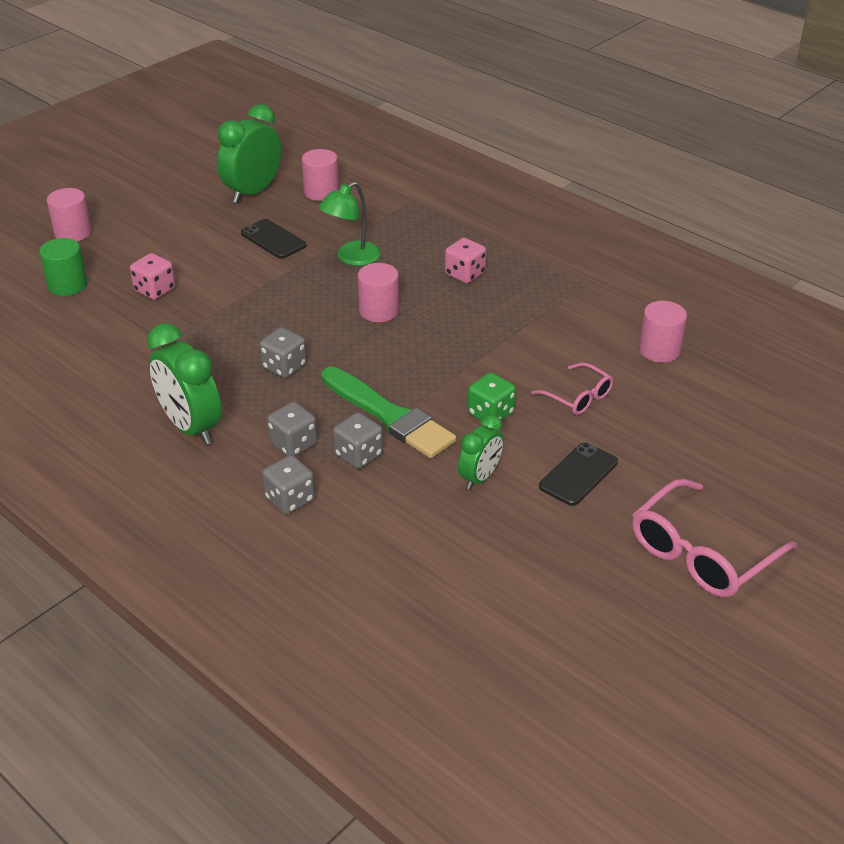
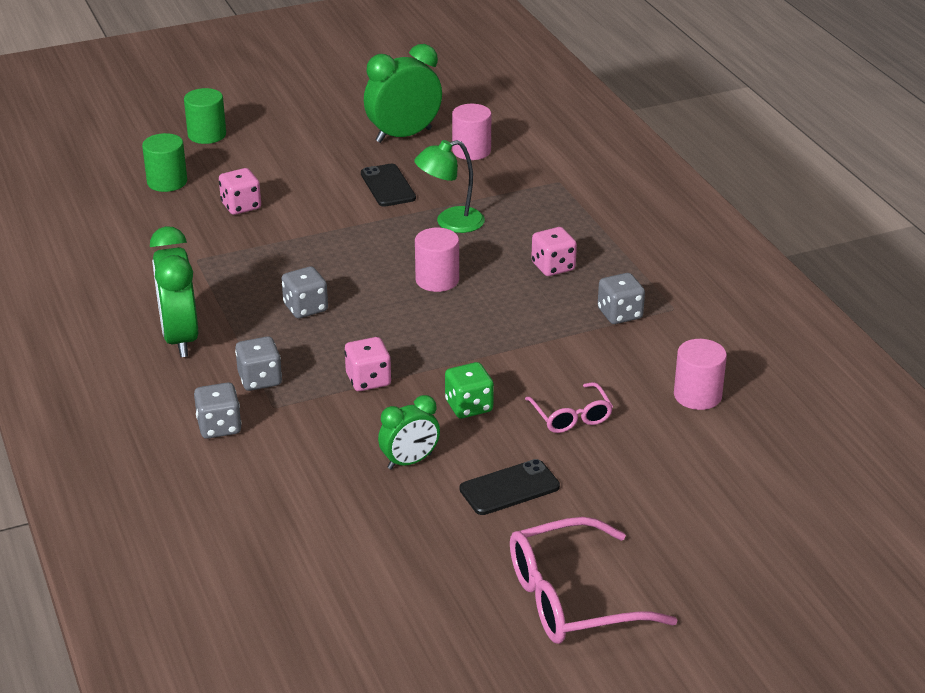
camera: 25 degrees right, 5 degrees down
pink cylinder [47,188,92,241] -> green cylinder [184,88,226,144]
green brush [321,367,456,458] -> pink dice [344,337,391,391]
grey dice [333,412,383,469] -> grey dice moved to [598,273,645,324]

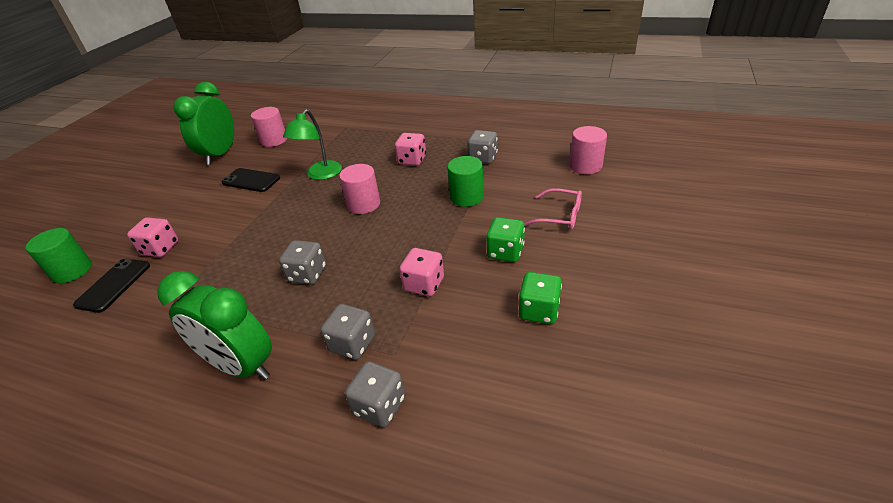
camera: 45 degrees left, 5 degrees up
green cylinder [184,88,226,144] -> green cylinder moved to [447,156,484,207]
green clock [378,395,440,469] -> green dice [518,272,562,324]
black phone [459,459,560,515] -> black phone moved to [73,259,150,313]
pink glasses [510,517,678,644] -> none

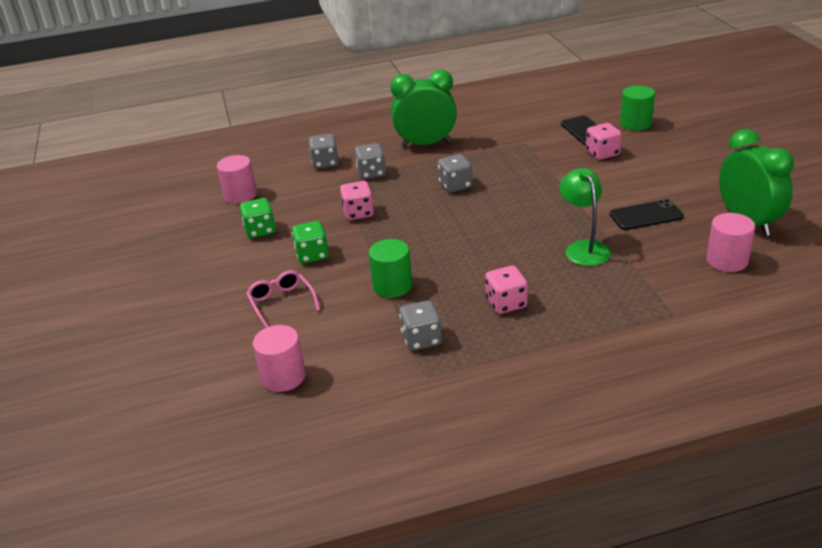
camera: 145 degrees right, 5 degrees down
pink cylinder [339,164,380,214] -> pink cylinder moved to [217,155,257,204]
pink glasses [524,188,582,230] -> pink glasses turned 75 degrees clockwise [246,270,320,328]

